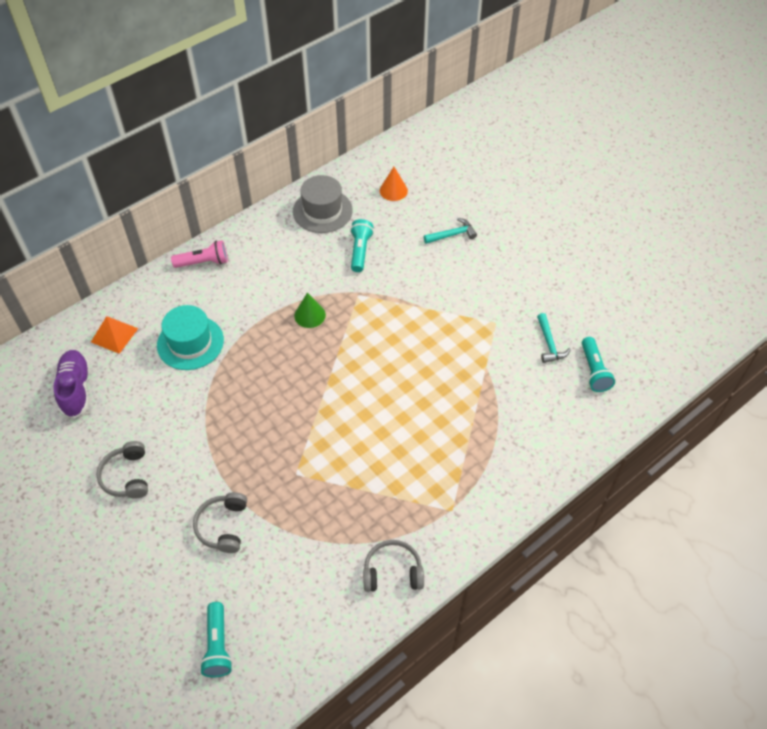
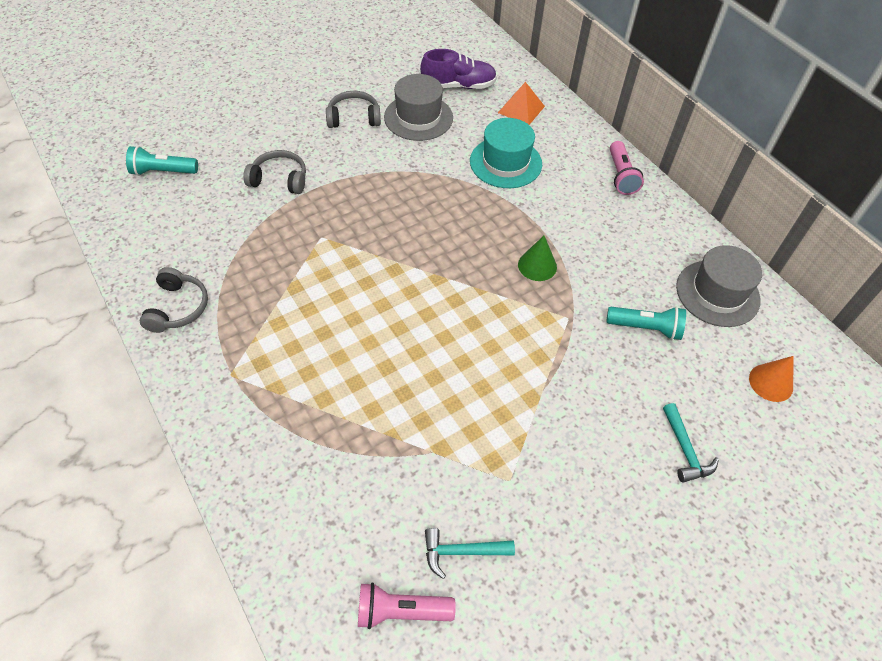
camera: 95 degrees right, 0 degrees up
turquoise flashlight [582,337,615,392] -> pink flashlight [358,582,456,629]
none -> grey hat [384,74,453,141]

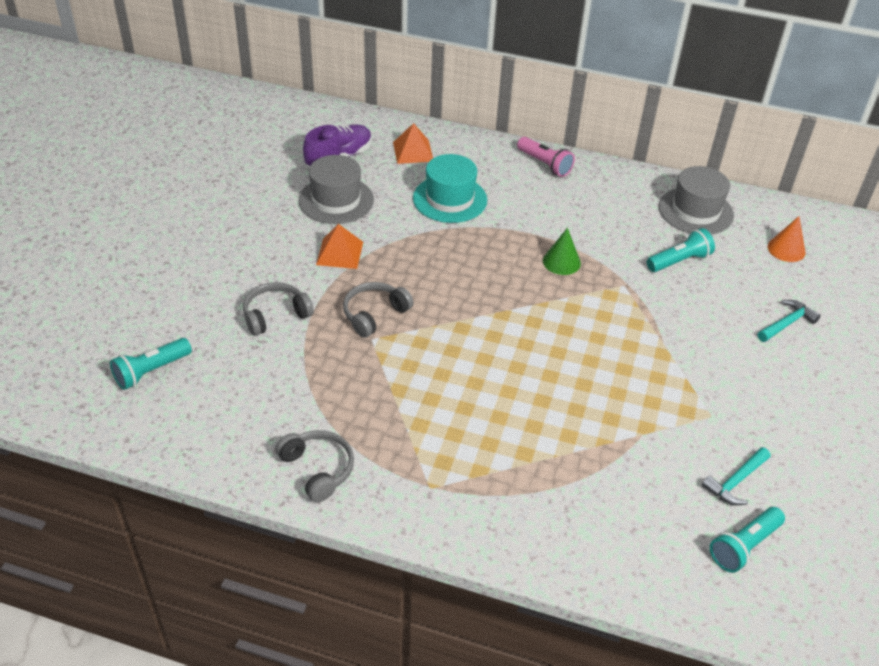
camera: 40 degrees left, 10 degrees down
grey headphones [326,91,381,128] -> grey headphones moved to [343,282,414,338]
pink flashlight [358,582,456,629] -> turquoise flashlight [710,507,785,573]
turquoise hammer [663,403,719,483] -> turquoise hammer turned 75 degrees counterclockwise [758,300,821,342]
none -> orange pyramid [316,224,363,269]

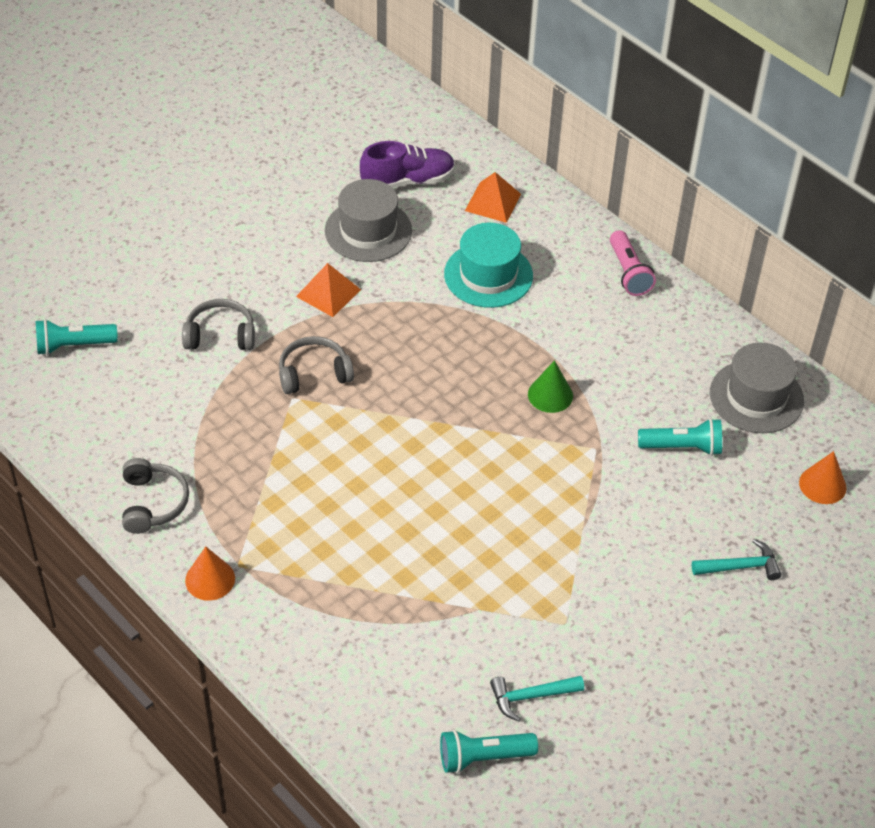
camera: 30 degrees right, 5 degrees up
none -> orange cone [185,546,235,601]

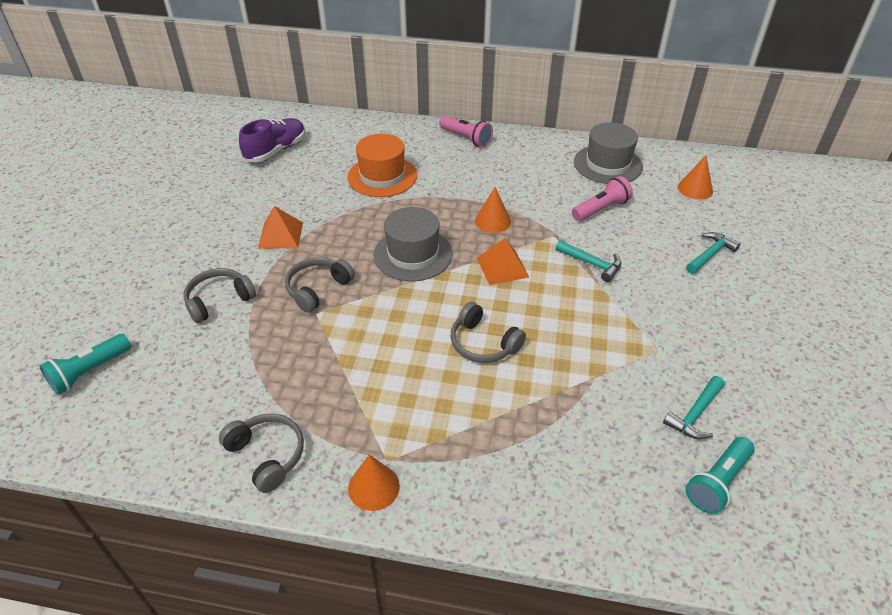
camera: 35 degrees left, 5 degrees down
grey hat [325,179,412,262] -> grey hat moved to [373,207,453,281]
turquoise hat [444,223,533,308] -> orange hat [347,134,417,197]
orange pyramid [465,172,521,223] -> orange pyramid moved to [477,238,529,285]
green cone [528,360,573,413] -> orange cone [475,187,511,233]
turquoise flashlight [638,418,722,456] -> pink flashlight [572,176,633,221]
none -> grey headphones [451,302,526,363]
none -> turquoise hammer [555,240,621,282]

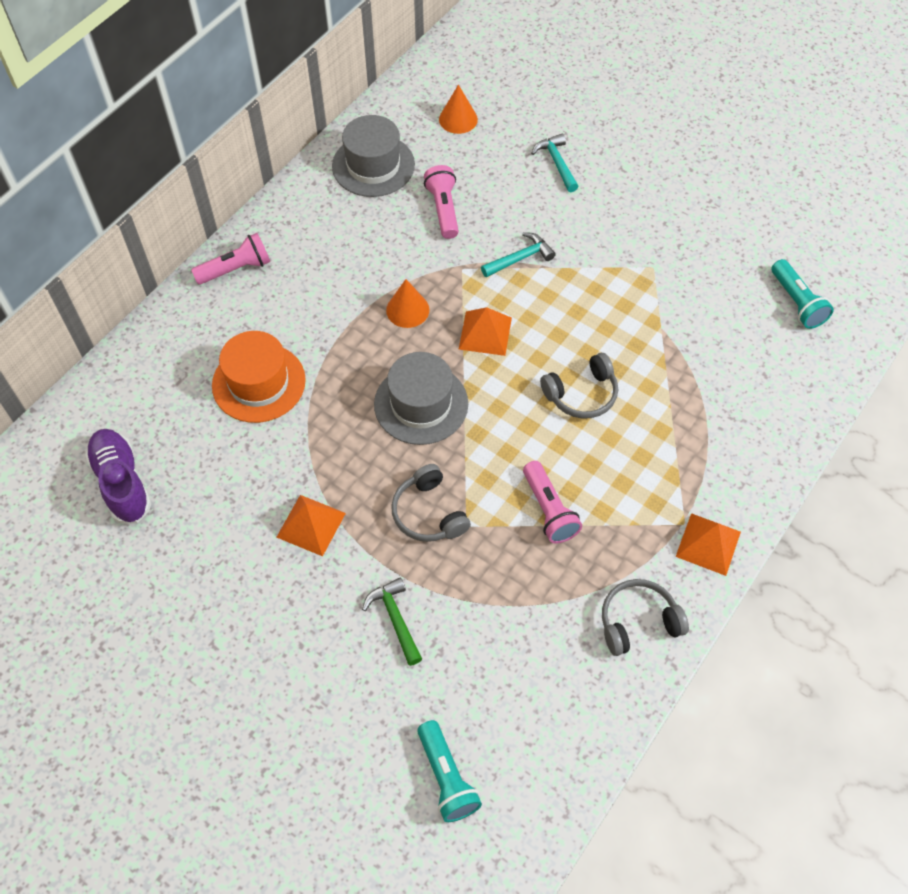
camera: 65 degrees left, 15 degrees up
grey headphones [184,268,256,323] -> green hammer [362,577,422,666]
orange cone [348,454,400,511] -> orange pyramid [676,513,741,576]
turquoise hammer [663,376,725,439] -> none
none -> pink flashlight [523,461,582,543]

